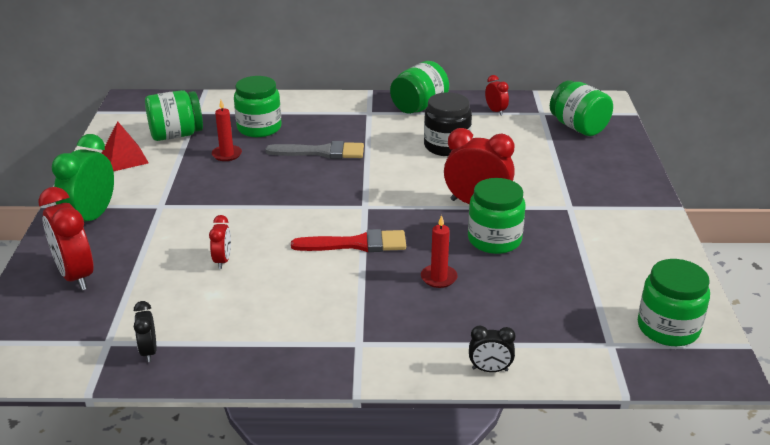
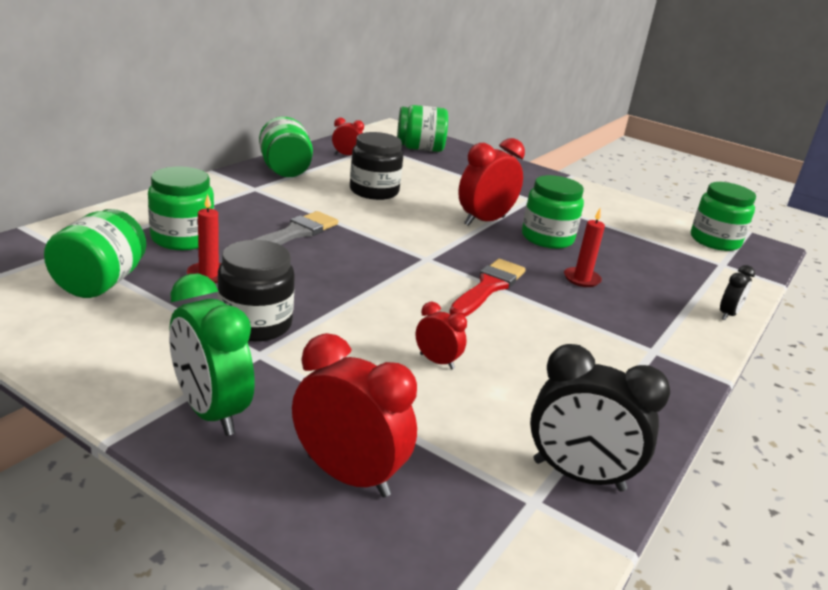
camera: 60 degrees left, 5 degrees down
red clock [38,187,94,291] -> red clock turned 150 degrees counterclockwise [292,333,417,497]
red pyramid [102,121,149,172] -> none
black clock [134,301,156,362] -> black clock [530,344,670,492], size x1.92
none -> black jar [217,240,295,342]

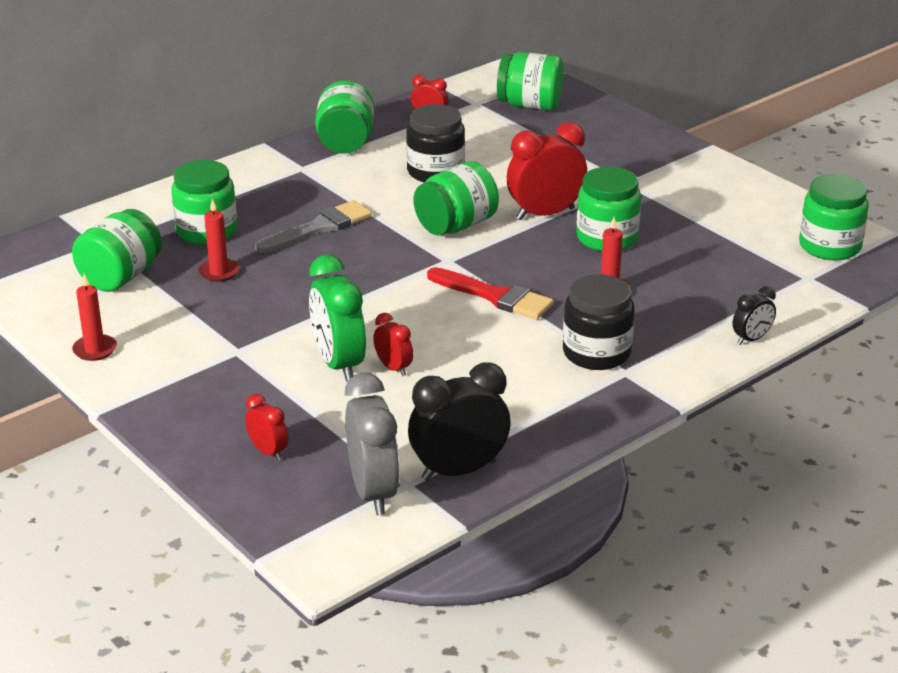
camera: 20 degrees right, 5 degrees up
green clock [169,274,255,436] -> green clock moved to [309,255,366,382]
black jar [217,240,295,342] -> black jar moved to [563,274,635,370]
red clock [292,333,417,497] -> red clock [245,394,288,461], size x0.52
red brush [449,259,526,317] -> red brush turned 75 degrees clockwise [427,267,554,319]
black clock [530,344,670,492] -> black clock turned 120 degrees clockwise [408,362,511,481]
none -> red candle [72,274,117,361]
none -> grey clock [345,373,400,515]
none -> green jar [414,161,499,236]

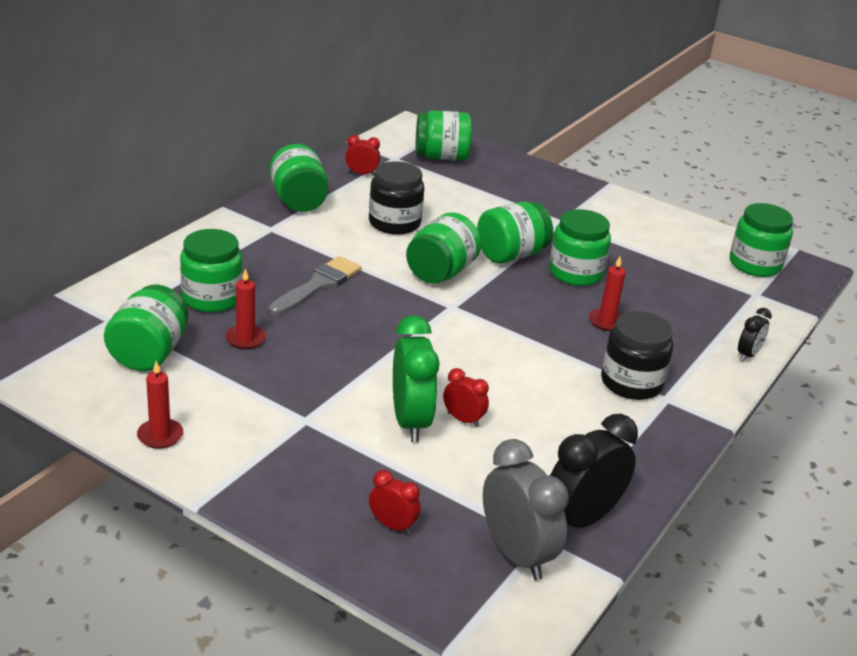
camera: 20 degrees left, 0 degrees up
green clock [309,255,366,382] -> green clock turned 150 degrees counterclockwise [393,315,440,442]
red brush [427,267,554,319] -> none
red clock [507,122,587,220] -> green jar [477,202,553,264]

